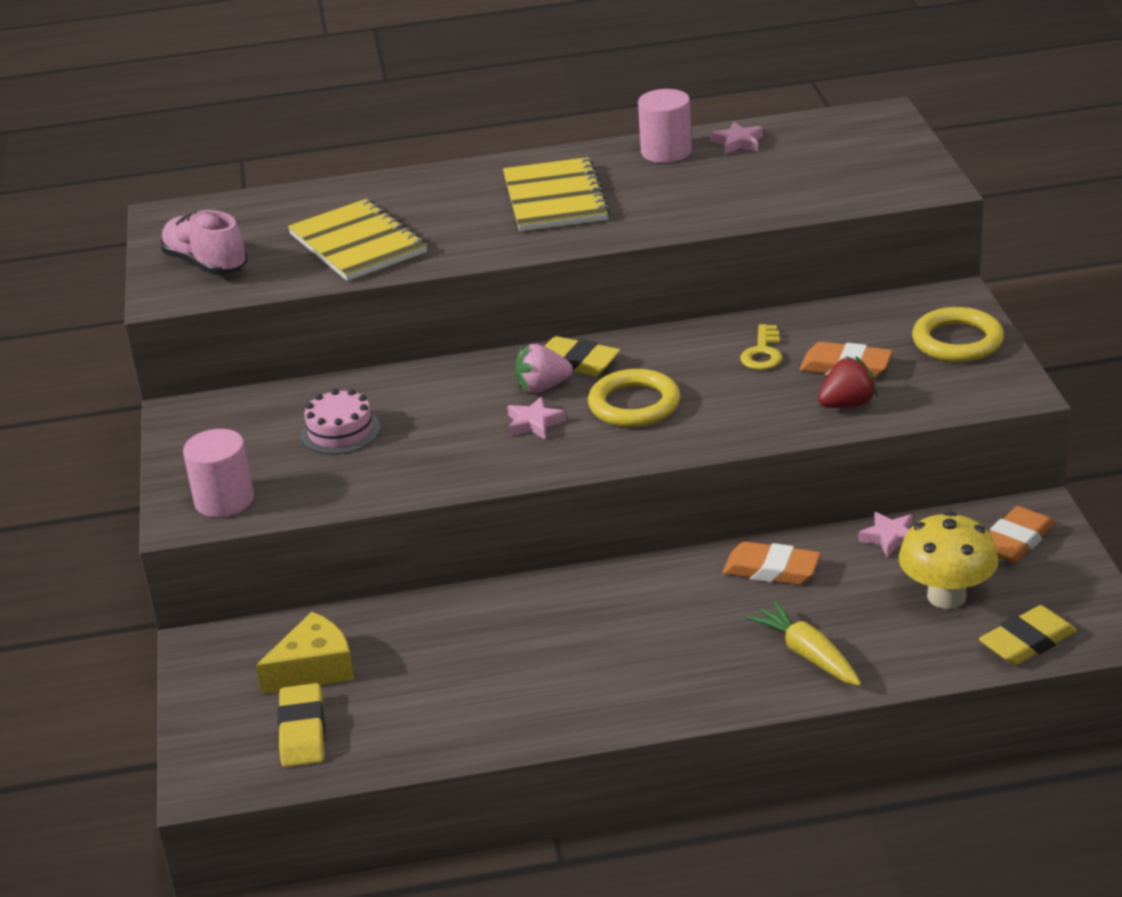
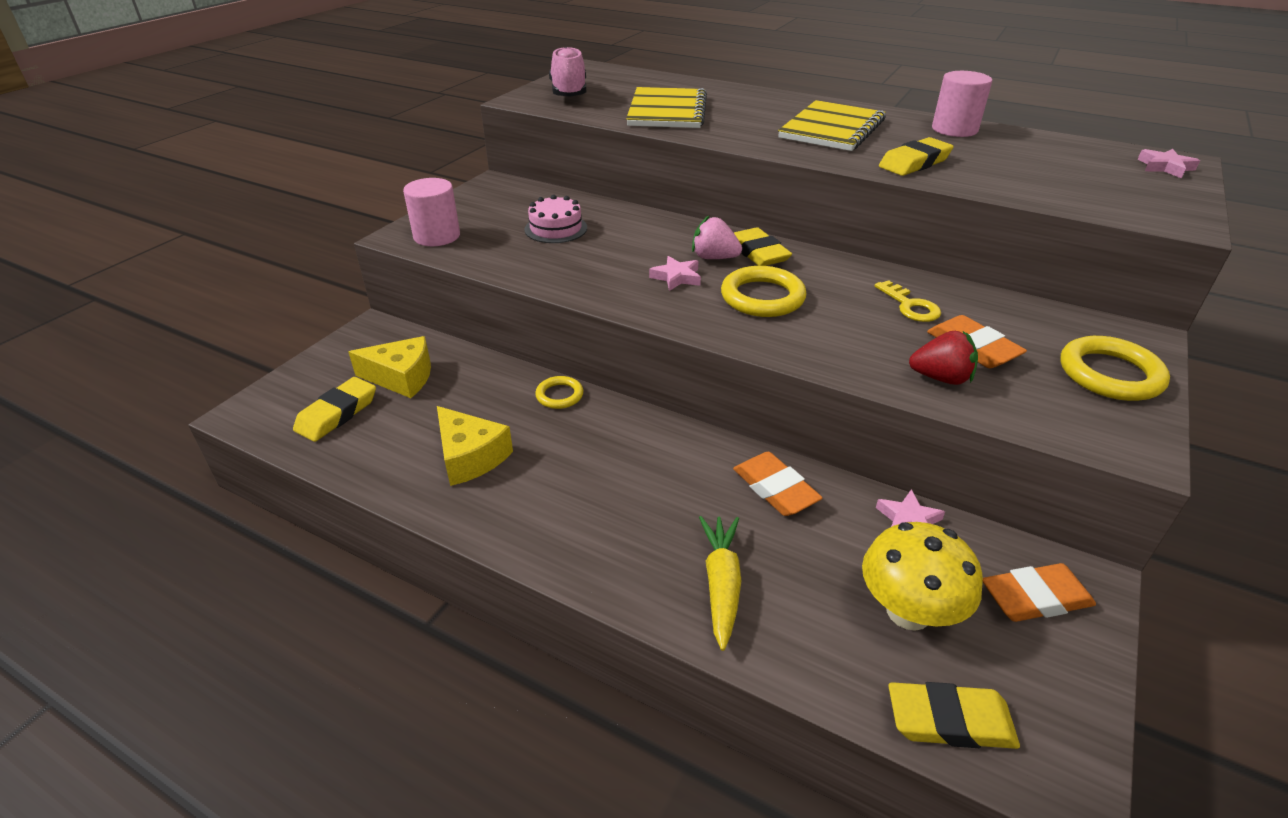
camera: 35 degrees right, 5 degrees up
pink star [710,122,763,154] -> pink star moved to [1137,149,1200,178]
yellow key [740,324,782,370] -> yellow key turned 75 degrees counterclockwise [875,280,941,322]
none -> yellow cheese [437,406,513,486]
none -> yellow ring [535,376,583,409]
none -> yellow eraser [879,137,954,176]

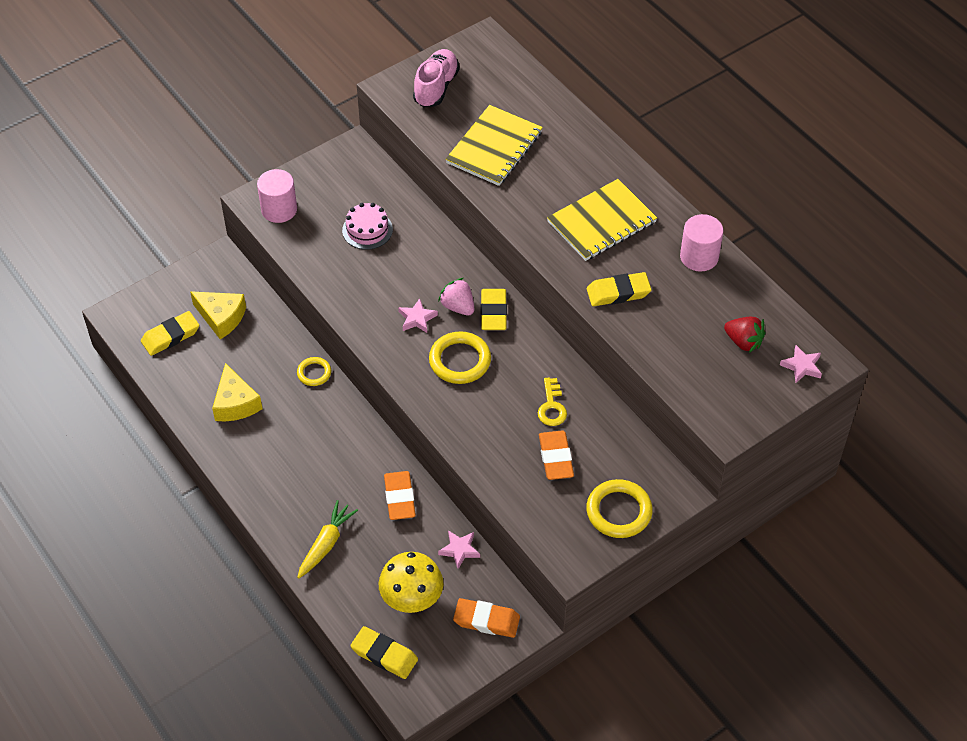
camera: 25 degrees right, 15 degrees up
red strawberry [909,331,978,385] -> red strawberry moved to [724,317,766,353]

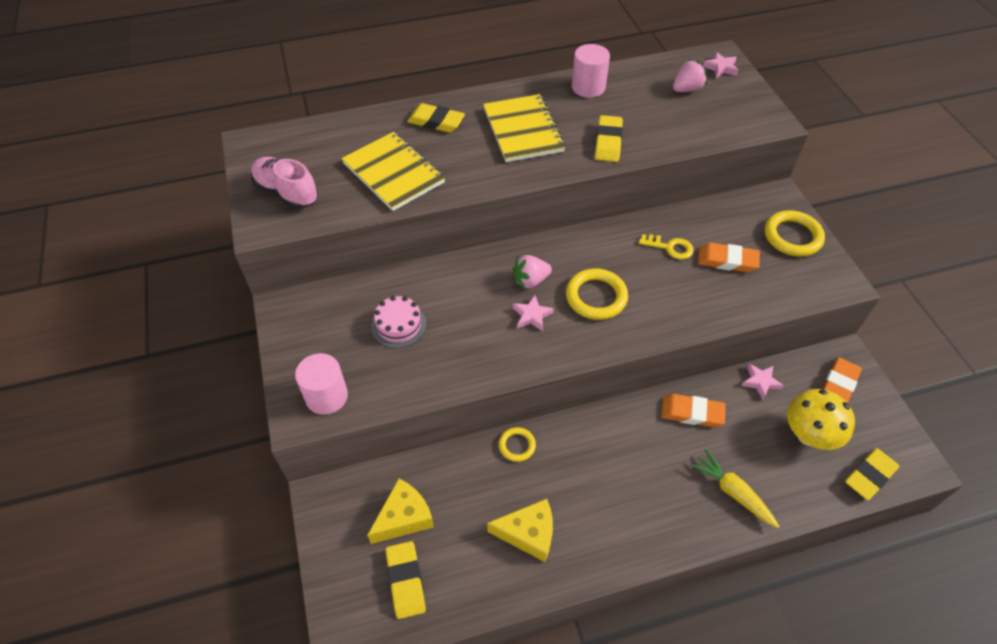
camera: 70 degrees left, 0 degrees up
yellow eraser [481,289,507,330] -> yellow eraser moved to [407,103,465,133]
red strawberry [724,317,766,353] -> pink strawberry [673,59,708,92]

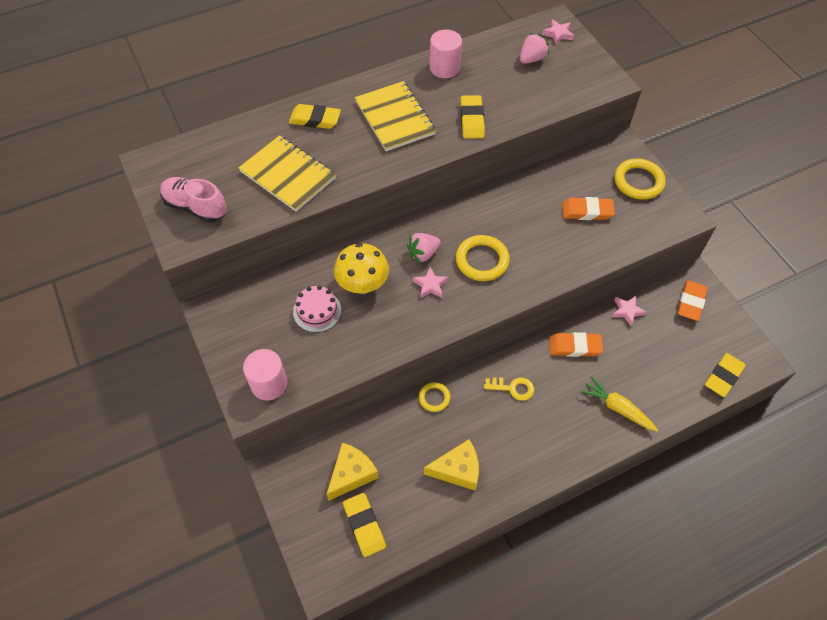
camera: 10 degrees left, 5 degrees up
yellow key [639,234,694,260] -> yellow key moved to [484,377,535,401]
yellow mushroom [787,389,855,450] -> yellow mushroom moved to [334,243,389,294]

